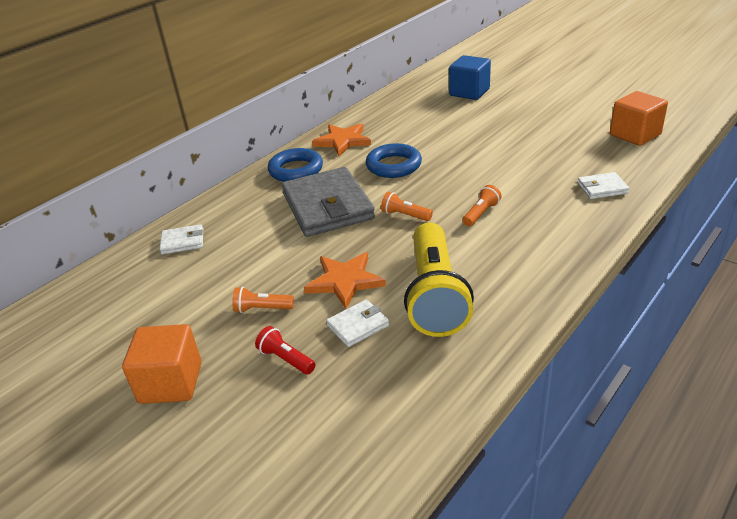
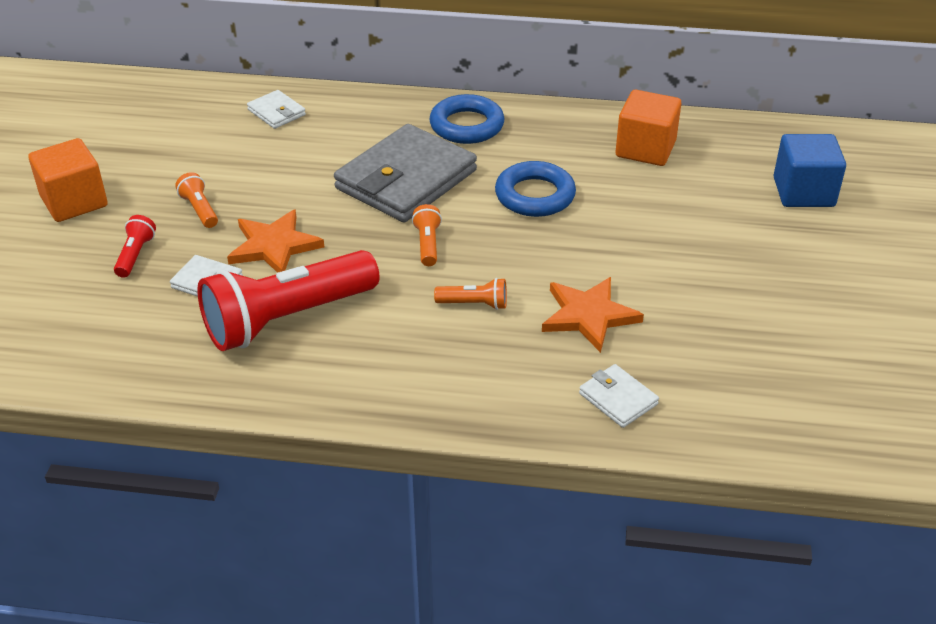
camera: 55 degrees right, 5 degrees up
orange star [312,124,371,156] -> orange star moved to [542,277,644,353]
yellow flashlight [404,223,474,337] -> red flashlight [197,250,379,351]
orange cube [610,91,668,146] -> orange cube moved to [615,90,681,166]

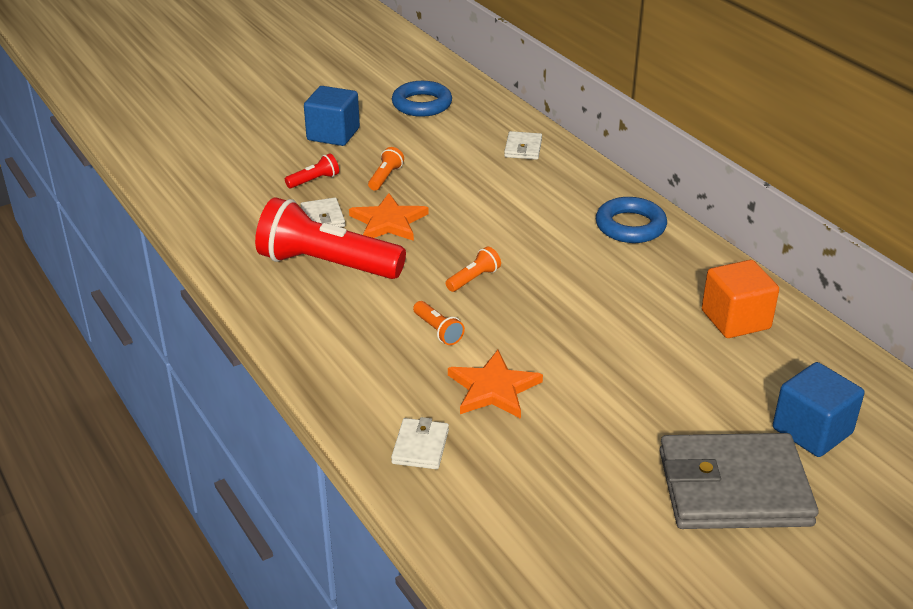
camera: 50 degrees right, 5 degrees down
orange cube [29,138,108,222] -> blue cube [304,86,360,146]
grey wallet [334,124,477,222] -> grey wallet moved to [659,433,819,529]
blue ring [495,161,576,217] -> blue ring moved to [392,81,452,117]

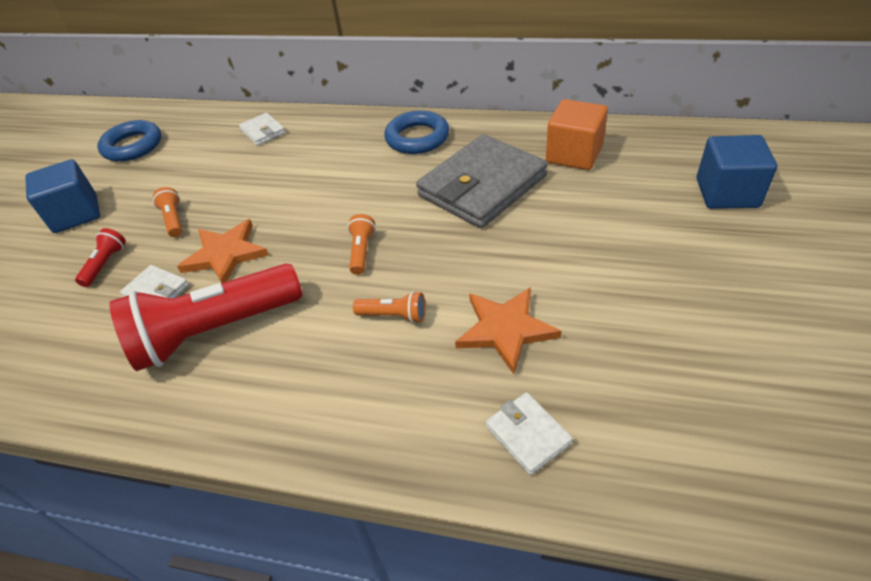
camera: 40 degrees left, 10 degrees up
grey wallet [659,433,819,529] -> grey wallet moved to [416,134,548,228]

